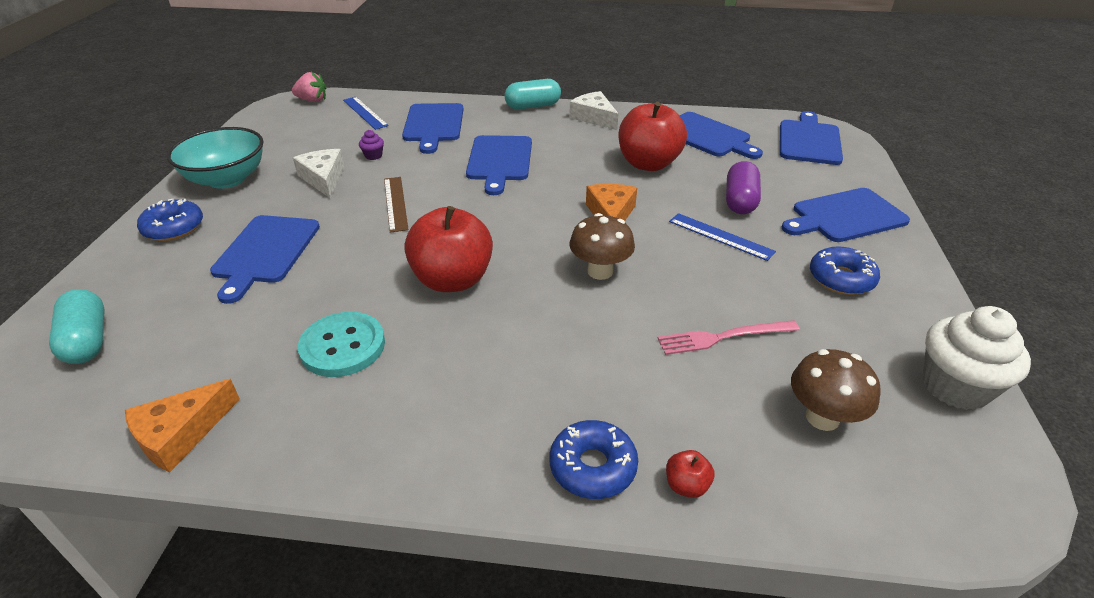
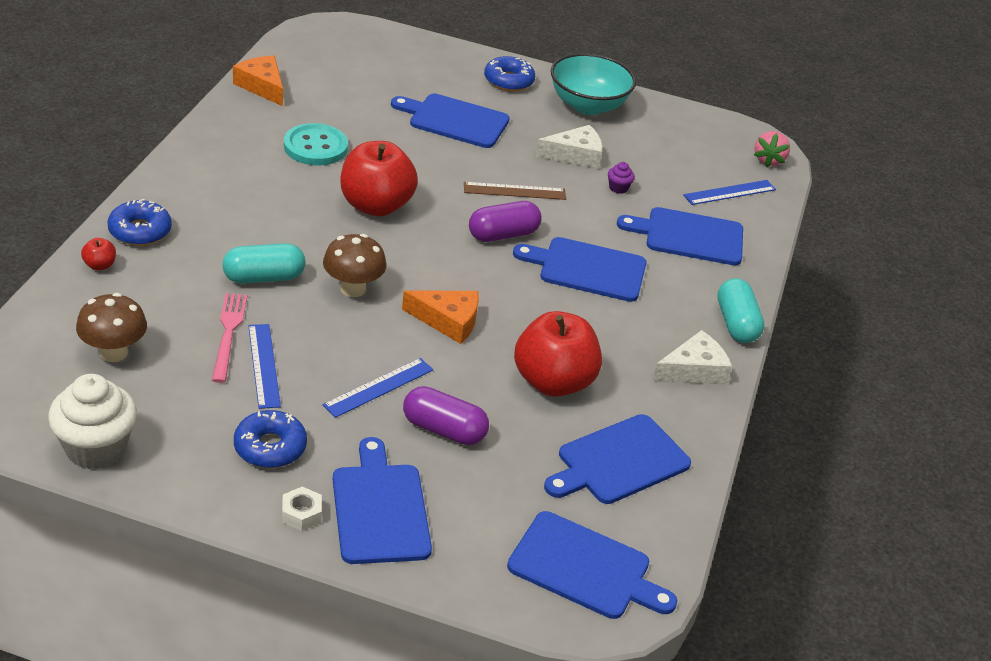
camera: 95 degrees right, 0 degrees up
turquoise capsule [49,289,105,364] -> turquoise capsule moved to [223,243,305,284]
none -> blue ruler [248,324,281,409]
none -> white nut [282,487,322,531]
none -> purple capsule [469,201,542,242]

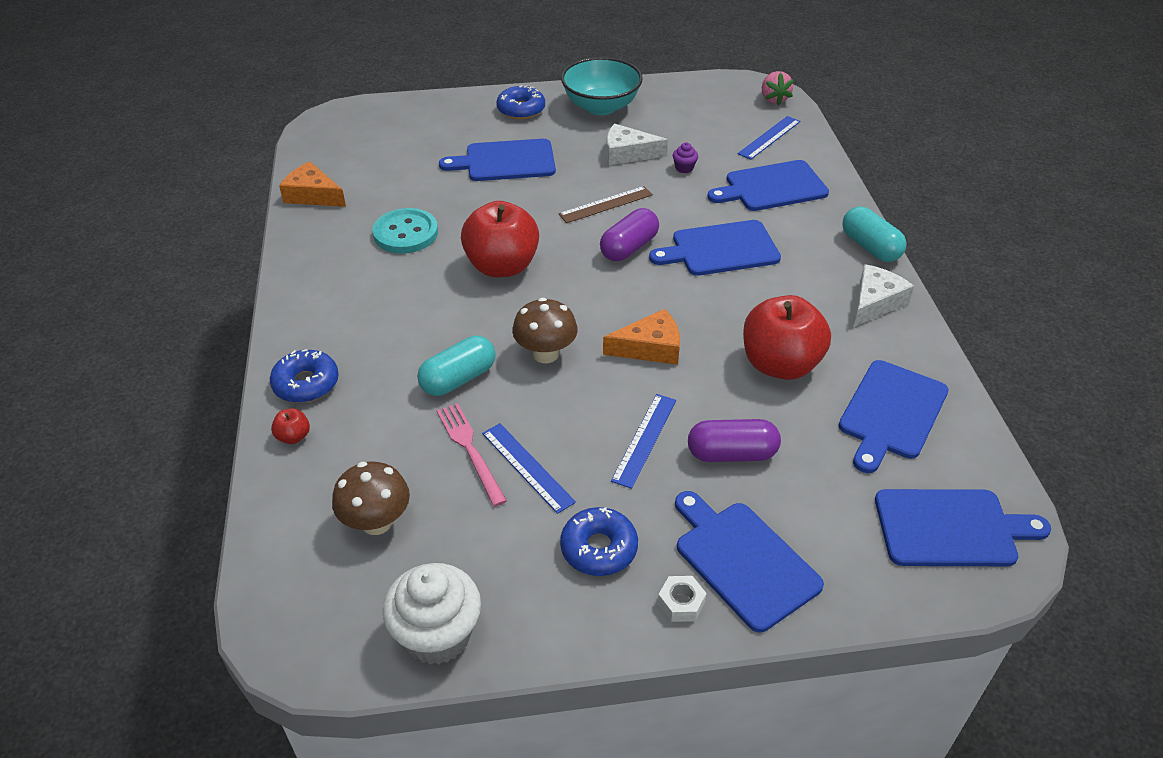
camera: 20 degrees left, 5 degrees up
white cheese [536,125,603,169] -> white cheese turned 135 degrees counterclockwise [607,123,668,165]

